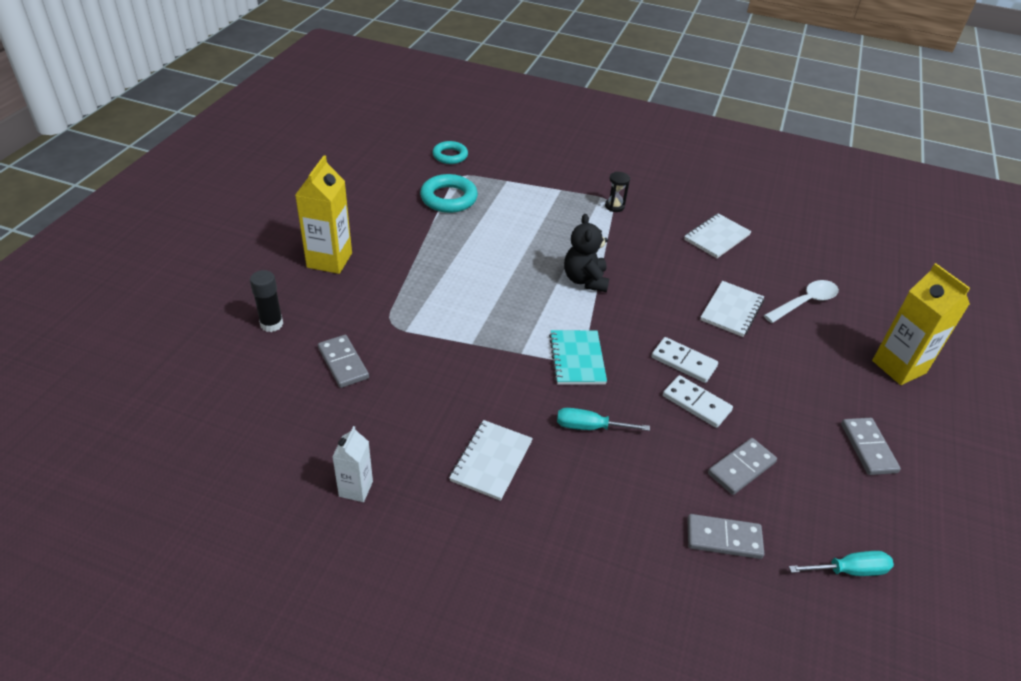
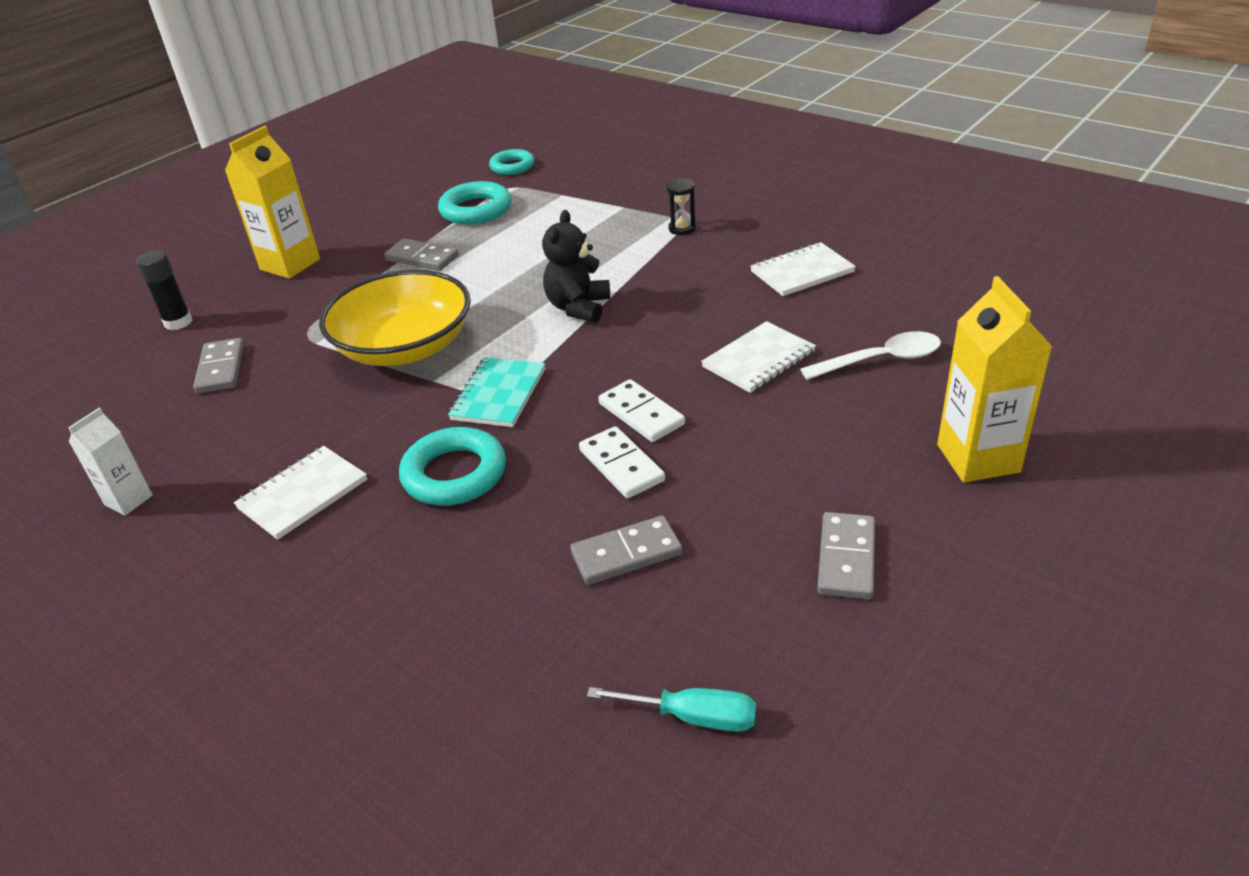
camera: 25 degrees right, 5 degrees down
turquoise screwdriver [557,408,650,431] -> turquoise ring [399,427,506,506]
grey domino [687,514,765,559] -> grey domino moved to [384,239,459,271]
none -> yellow bowl [319,270,471,366]

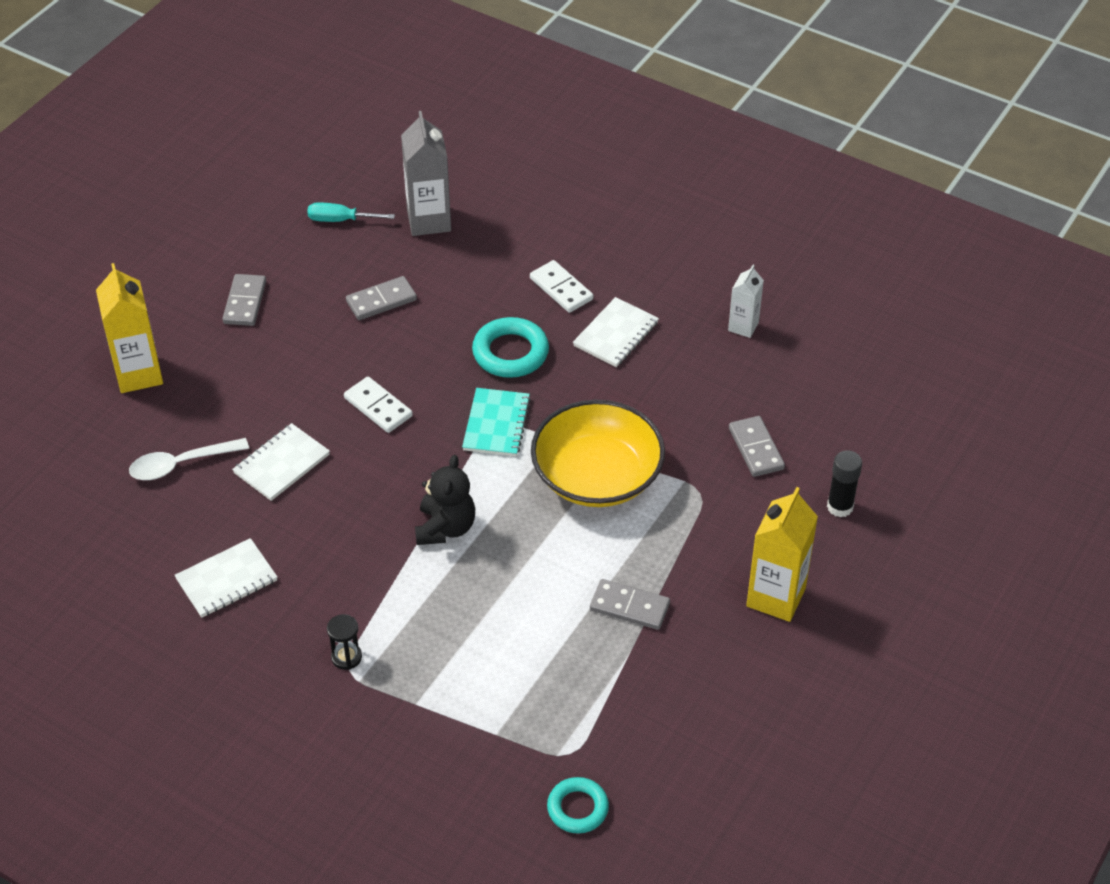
camera: 170 degrees right, 10 degrees up
turquoise ring [438,181,511,225] -> none
white domino [579,426,665,498] -> white domino moved to [530,260,593,313]
none -> grey carton [401,111,451,236]

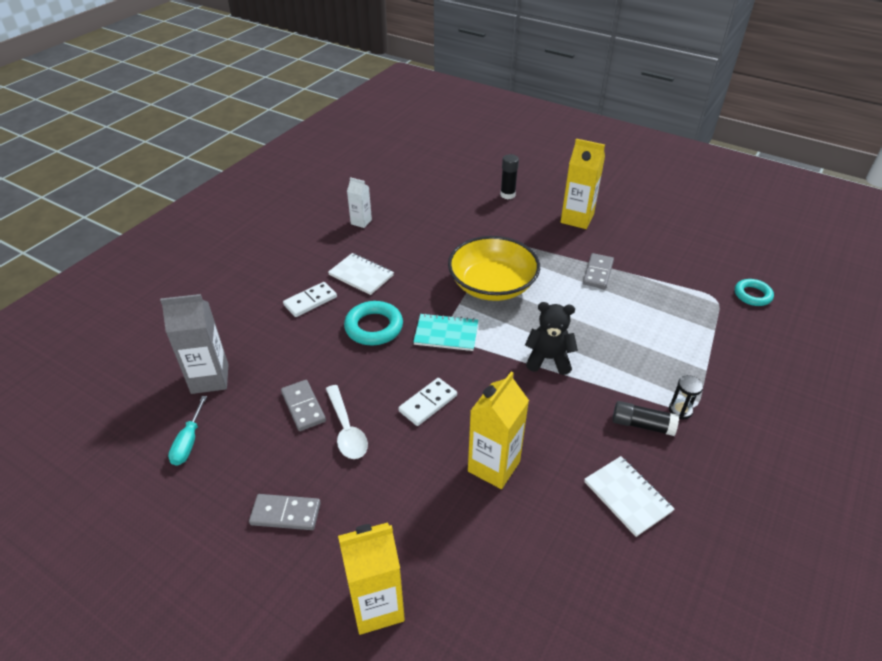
camera: 90 degrees left, 5 degrees down
white spoon [129,438,249,480] -> white spoon moved to [326,385,368,459]
white notebook [232,423,330,501] -> yellow carton [468,371,529,489]
grey domino [729,416,785,477] -> none
none -> black glue stick [612,401,679,436]

